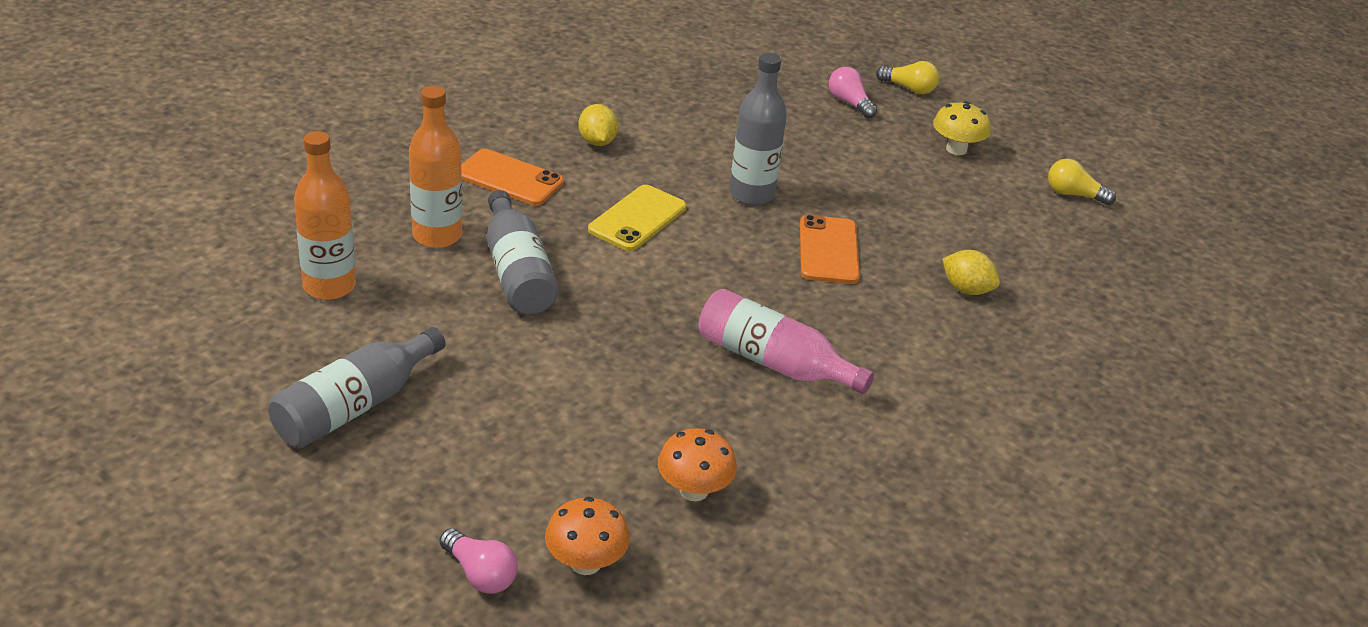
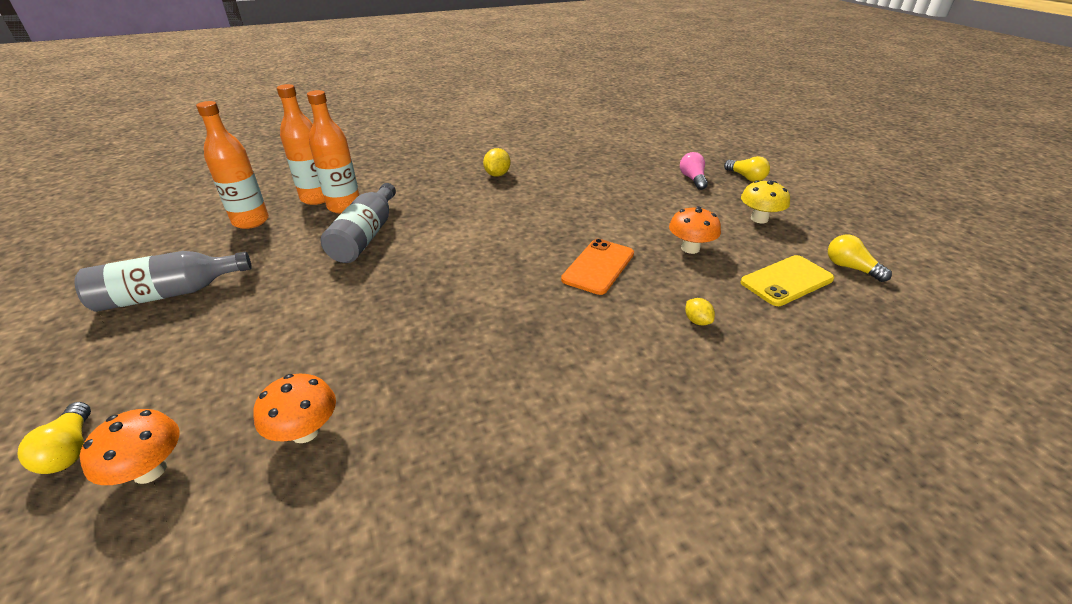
camera: 30 degrees right, 0 degrees up
pink light bulb [439,528,518,594] -> yellow light bulb [17,402,91,474]
orange phone [461,149,564,206] -> none
yellow phone [588,185,686,251] -> yellow phone moved to [740,255,834,306]
pink bottle [699,289,874,394] -> none
grey bottle [729,53,787,205] -> none
yellow lemon [942,250,1000,295] -> yellow lemon [685,298,715,325], size x0.64
none -> orange bottle [277,84,325,205]
none -> orange mushroom [669,206,721,254]

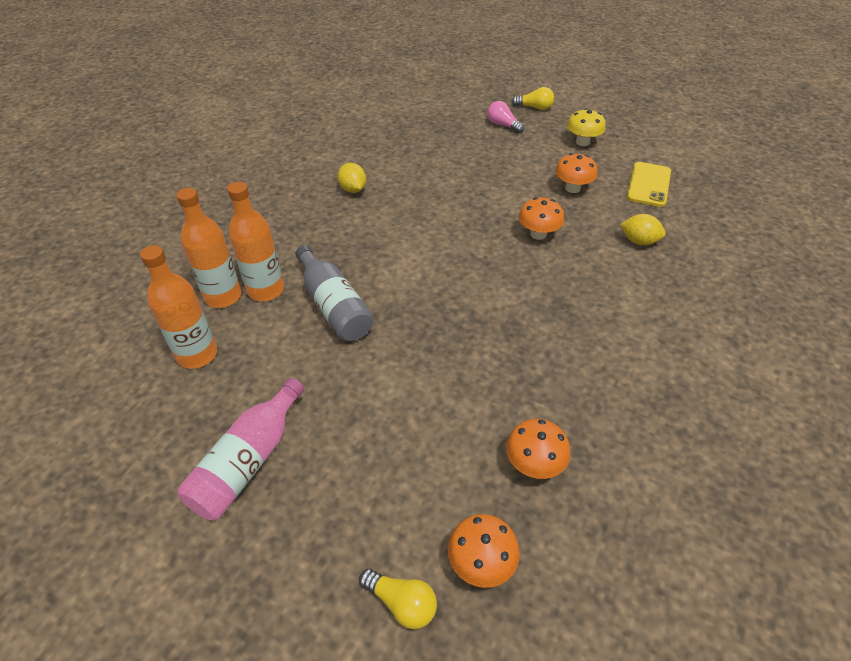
camera: 40 degrees left, 10 degrees up
grey bottle [74,251,252,312] -> pink bottle [178,378,304,520]
orange phone [561,239,634,295] -> orange mushroom [519,197,564,240]
yellow lemon [685,298,715,325] -> yellow lemon [620,214,666,245], size x1.55
yellow light bulb [828,235,892,282] -> none

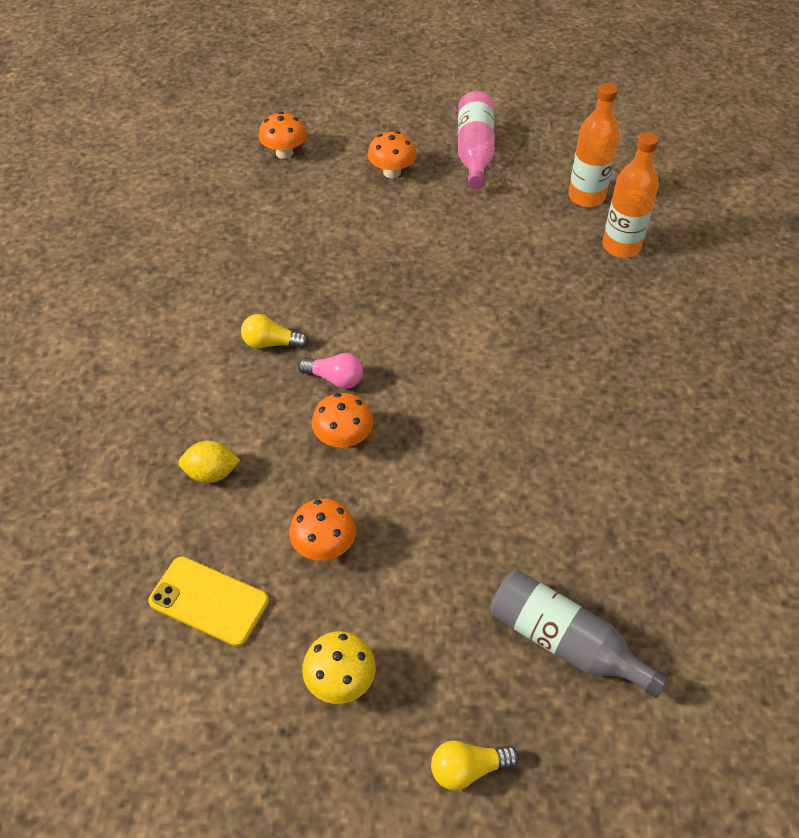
camera: 155 degrees right, 5 degrees up
orange bottle [227,182,284,301] -> none
grey bottle [295,245,374,341] -> grey bottle moved to [490,570,669,698]
yellow lemon [337,163,366,193] -> none
yellow light bulb [359,569,437,629] -> yellow light bulb moved to [241,314,309,349]
pink light bulb [487,101,524,133] -> pink light bulb moved to [298,353,363,389]
orange mushroom [506,419,570,479] -> orange mushroom moved to [368,131,416,178]
yellow phone [627,162,671,207] -> yellow phone turned 60 degrees counterclockwise [148,556,269,647]

